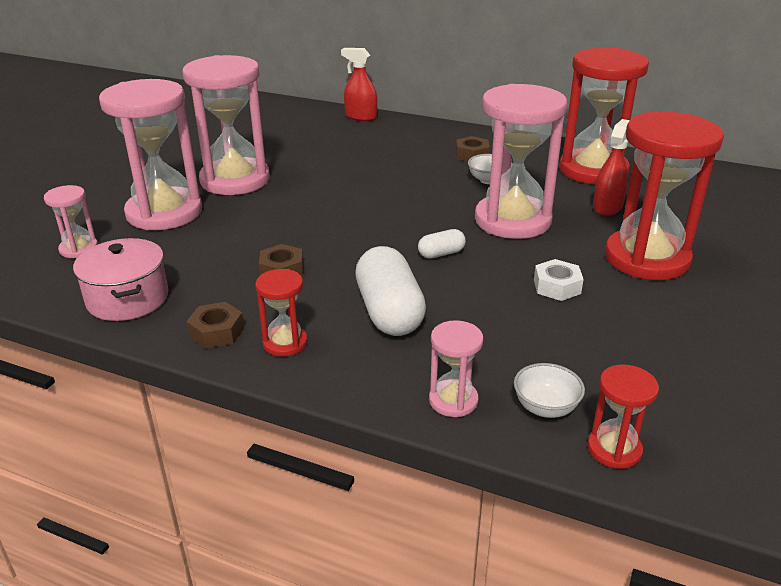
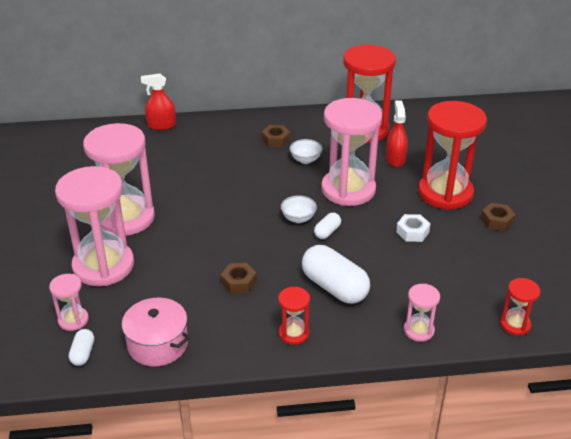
camera: 30 degrees left, 5 degrees up
brown nut [186,302,244,349] -> brown nut moved to [481,203,515,231]
white bowl [514,363,585,418] -> white bowl moved to [281,195,317,223]
none -> white capsule [69,329,94,366]

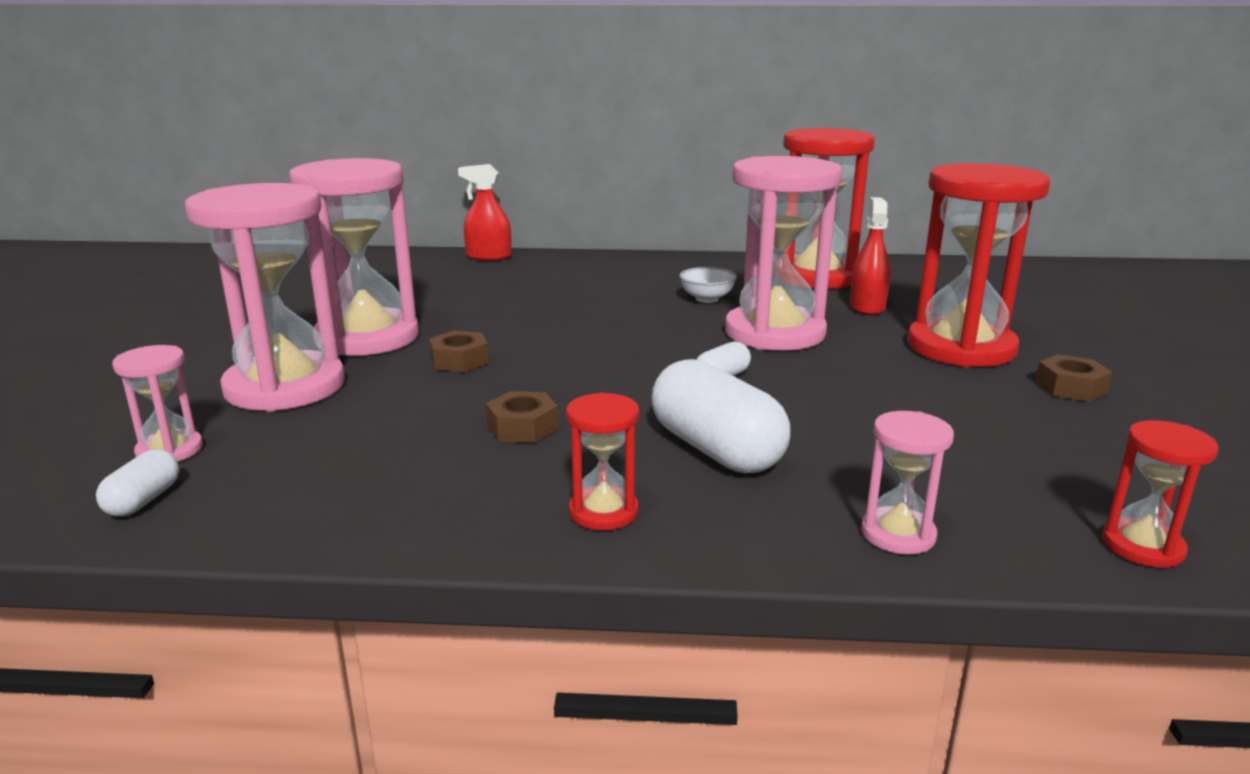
camera: 10 degrees right, 15 degrees down
pink pot [121,298,190,367] -> none
brown nut [262,125,290,147] -> brown nut moved to [429,331,489,372]
white bowl [281,195,317,223] -> none
white nut [396,214,430,242] -> none

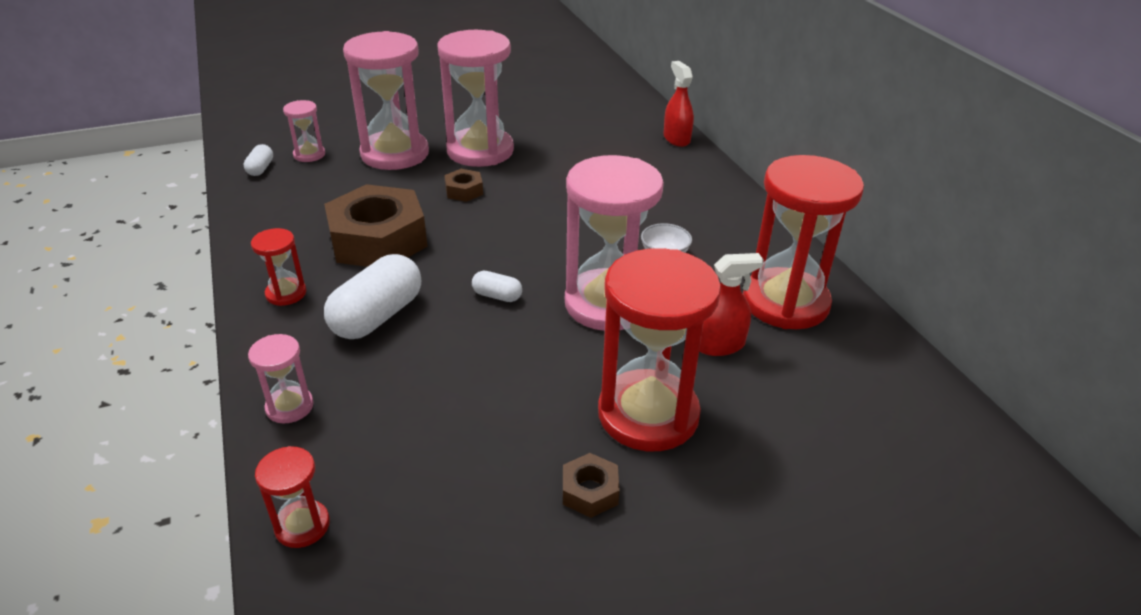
camera: 65 degrees right, 15 degrees up
white capsule [96,449,179,517] -> white capsule turned 75 degrees counterclockwise [244,144,273,176]
brown nut [486,391,559,443] -> brown nut [324,184,428,267], size x2.29

